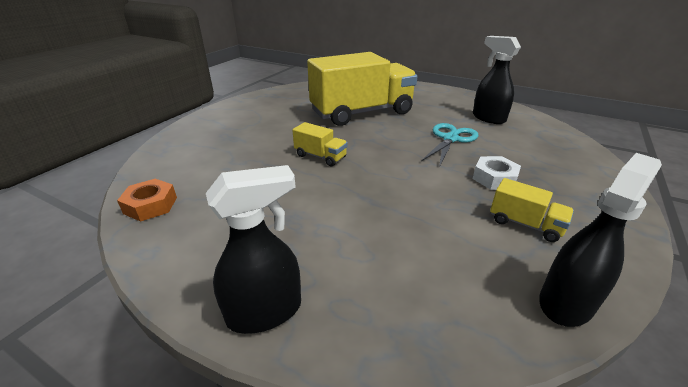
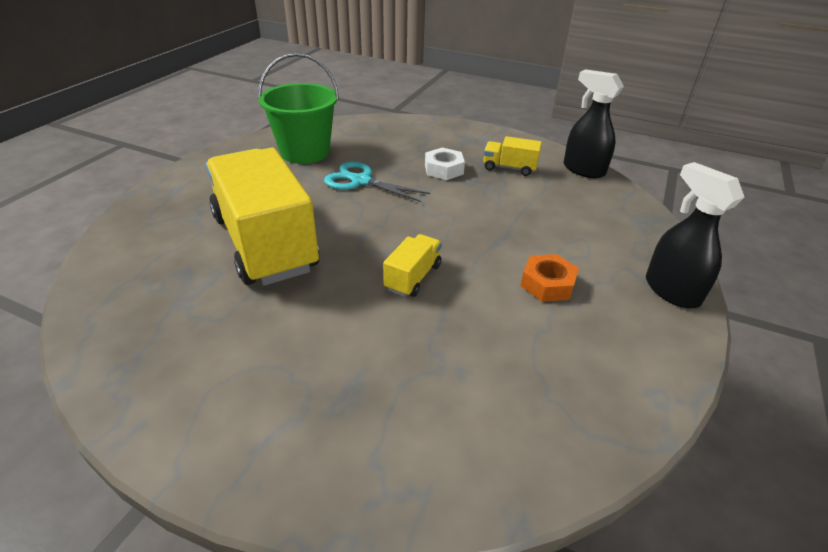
camera: 95 degrees left, 5 degrees up
orange nut [117,179,177,222] -> orange nut moved to [520,254,579,302]
black spray bottle [473,36,521,124] -> green bucket [258,53,339,164]
yellow truck [490,178,574,242] -> yellow truck turned 105 degrees counterclockwise [483,136,542,176]

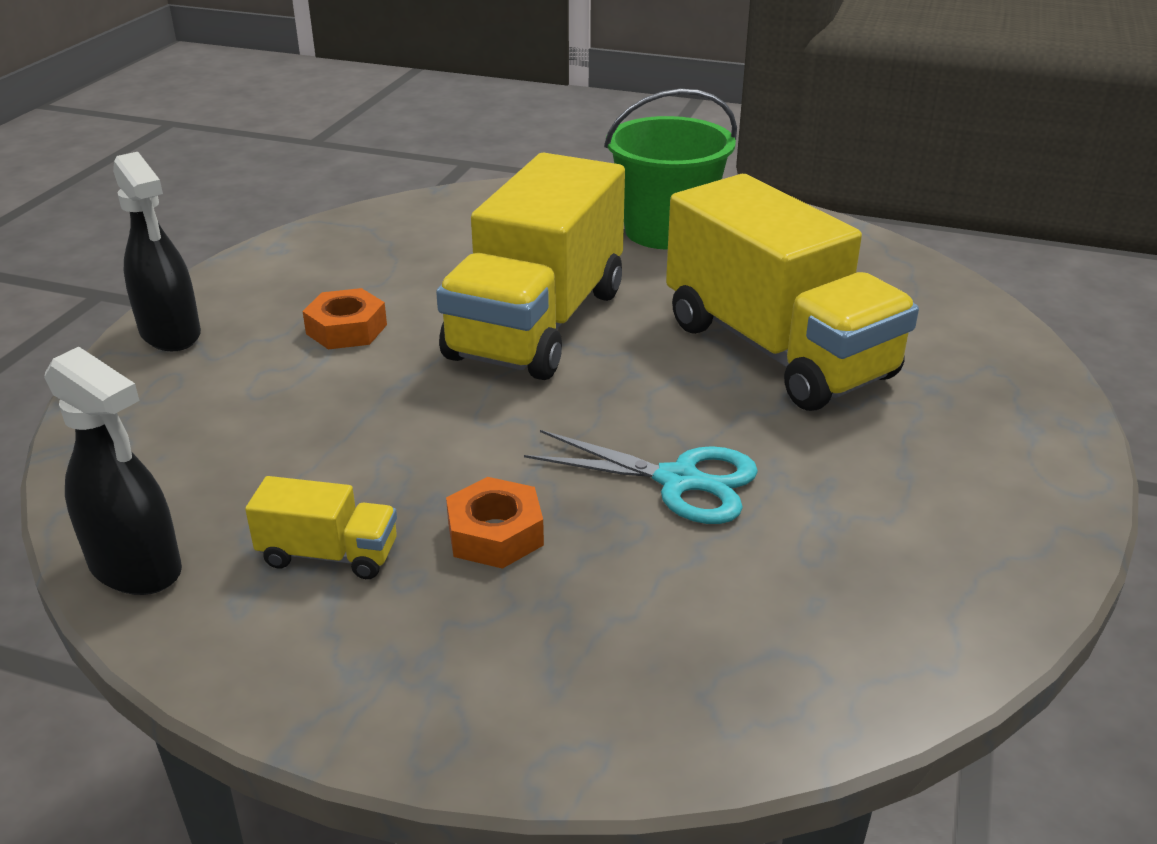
camera: 175 degrees right, 5 degrees down
green bucket [258,53,339,164] -> green bucket moved to [604,89,737,250]
yellow truck [383,234,442,297] -> yellow truck [436,153,625,380], size x2.39
white nut [425,148,465,180] -> orange nut [446,477,544,569]

